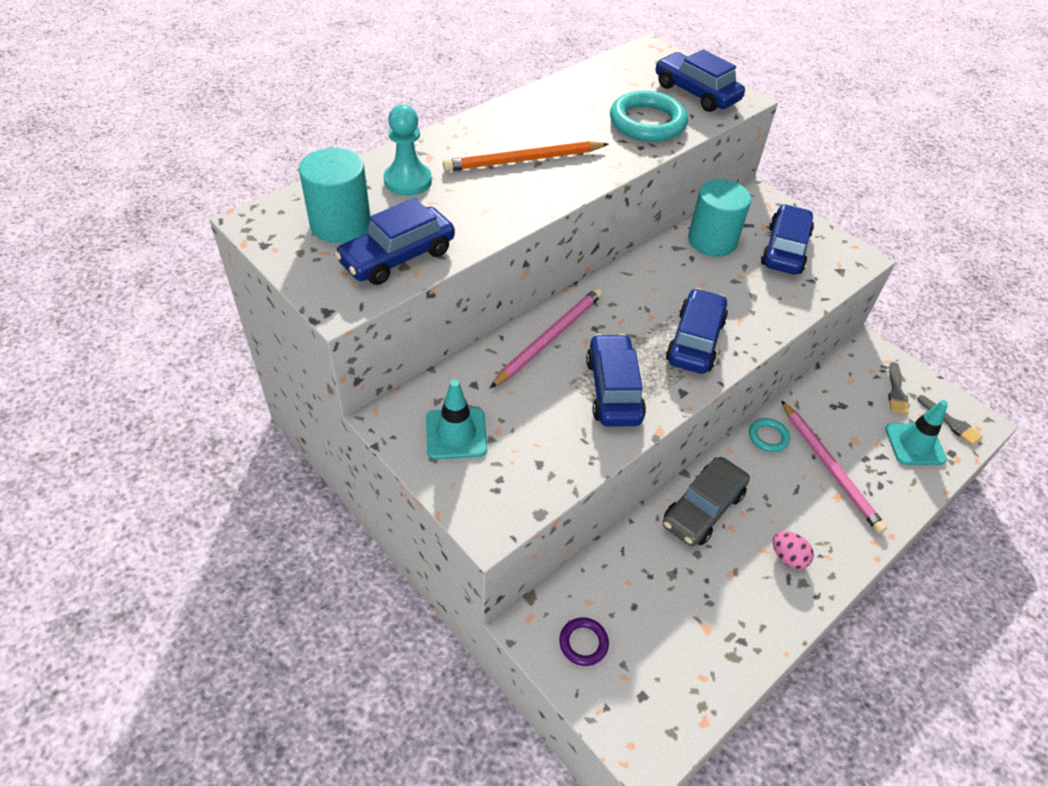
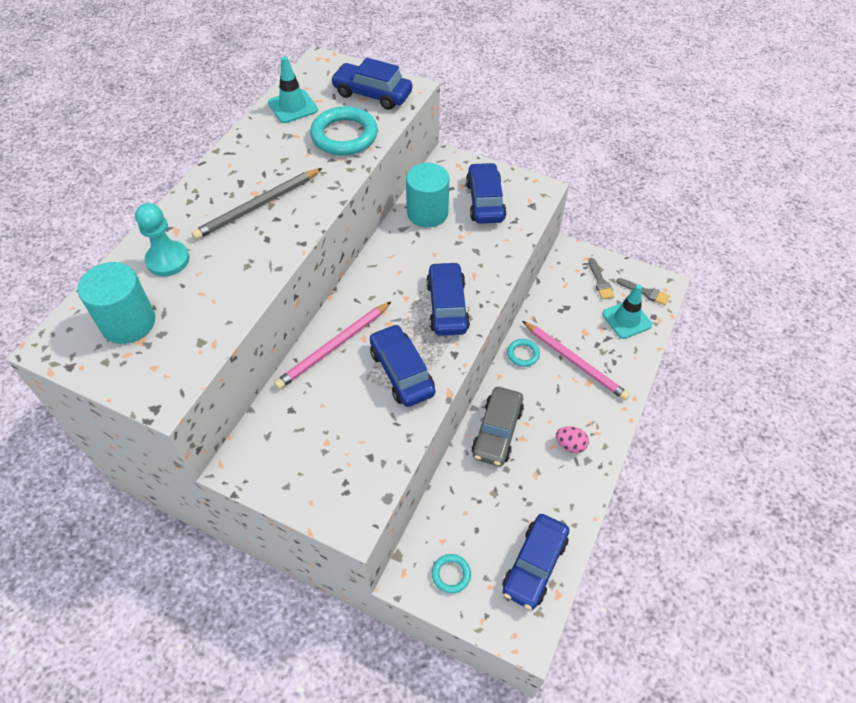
camera: 20 degrees left, 5 degrees up
blue car [335,198,455,285] -> blue car moved to [502,514,569,610]
turquoise traffic cone [426,379,487,460] -> turquoise traffic cone moved to [268,56,318,123]
orange pencil [443,141,608,171] -> grey pencil [191,168,322,240]
pink pencil [490,288,603,388] -> pink pencil turned 150 degrees counterclockwise [274,302,391,389]
purple ring [559,617,609,666] -> turquoise ring [432,554,471,593]

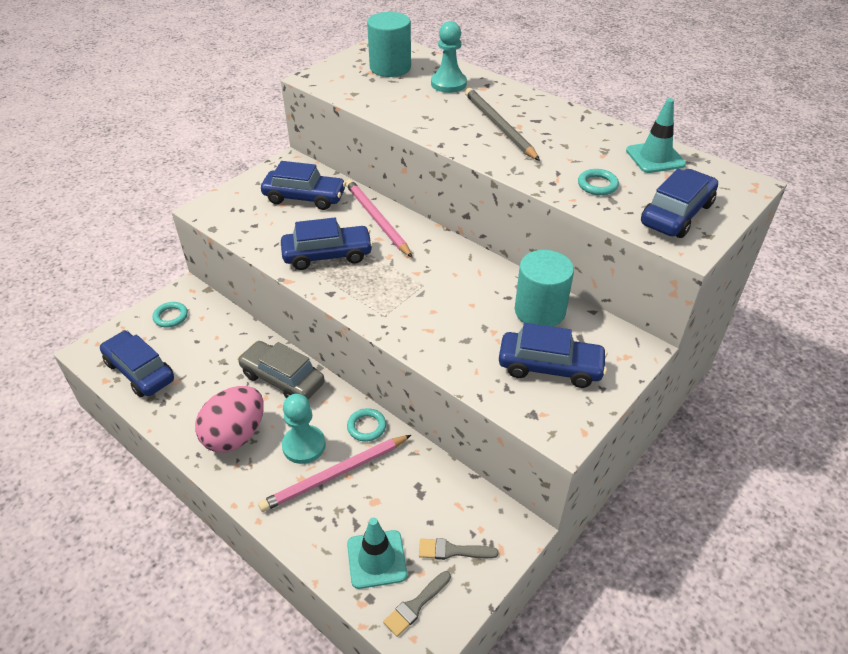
camera: 105 degrees right, 10 degrees down
turquoise ring [310,106,378,155] -> turquoise ring [578,169,619,195], size x0.51
blue car [426,262,470,336] -> blue car moved to [261,161,346,210]
pink egg [556,426,589,453] -> pink egg [195,386,264,453], size x1.98
none -> turquoise pawn [282,394,326,464]

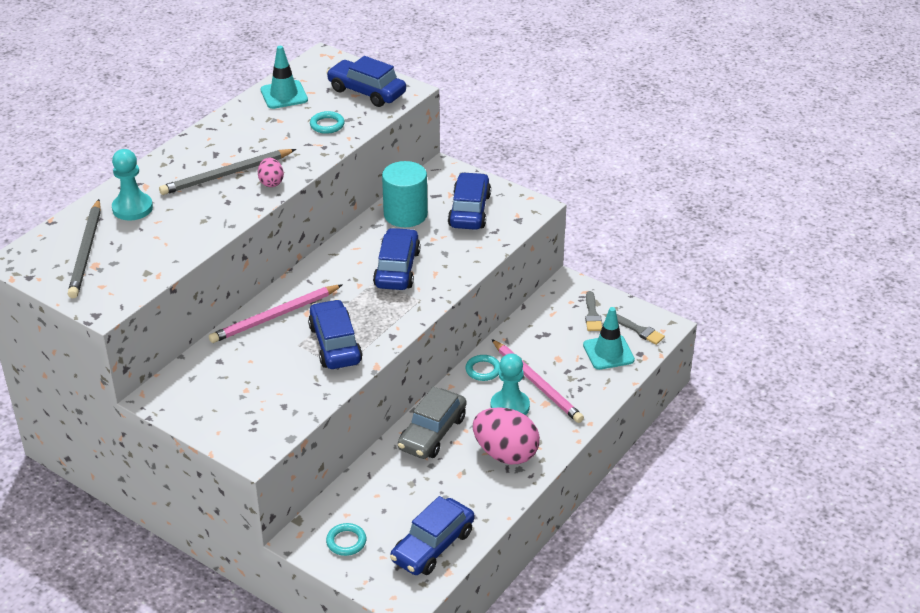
camera: 95 degrees left, 5 degrees down
blue car [261,161,346,210] -> blue car moved to [373,228,421,290]
turquoise cylinder [367,12,411,77] -> grey pencil [68,199,101,298]
none -> pink egg [258,158,284,187]

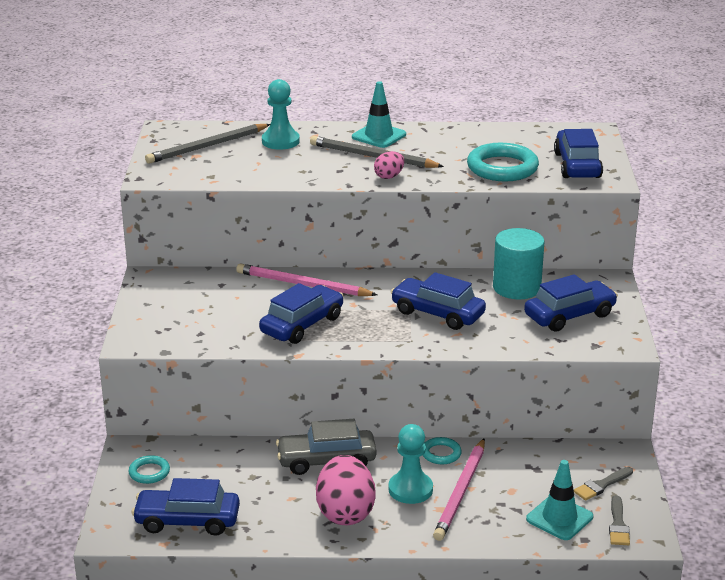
camera: 55 degrees right, 10 degrees down
turquoise traffic cone [260,46,308,109] -> turquoise traffic cone moved to [352,81,406,148]
turquoise ring [310,111,345,134] -> turquoise ring [467,143,539,181], size x1.95
blue car [373,228,421,290] -> blue car turned 120 degrees counterclockwise [391,272,486,330]

